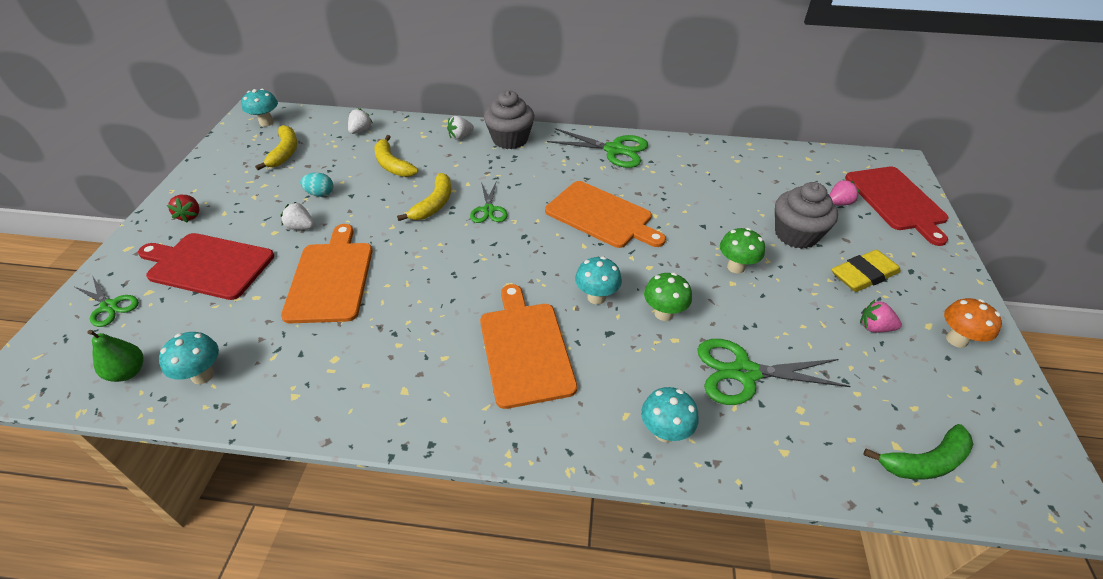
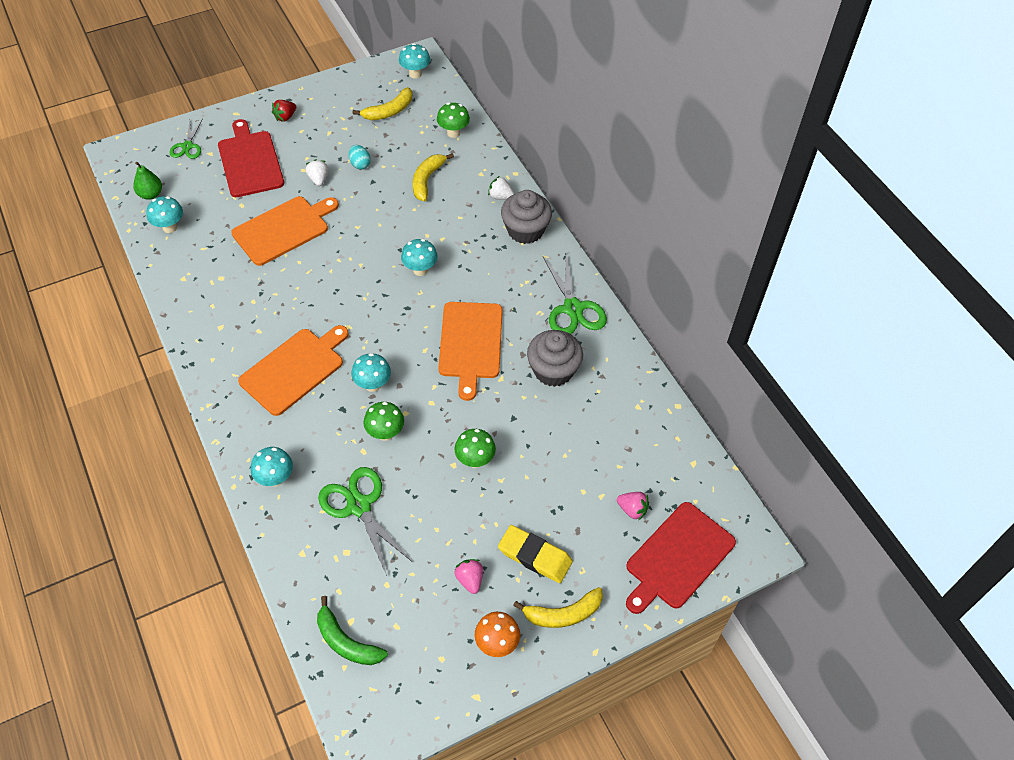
camera: 55 degrees right, 10 degrees up
white strawberry [348,108,373,134] -> green mushroom [437,103,470,138]
yellow banana [397,173,451,221] -> yellow banana moved to [513,587,603,628]
green scissors [470,182,507,223] -> turquoise mushroom [401,239,438,276]
grey cupcake [775,182,838,249] -> grey cupcake moved to [527,330,583,387]

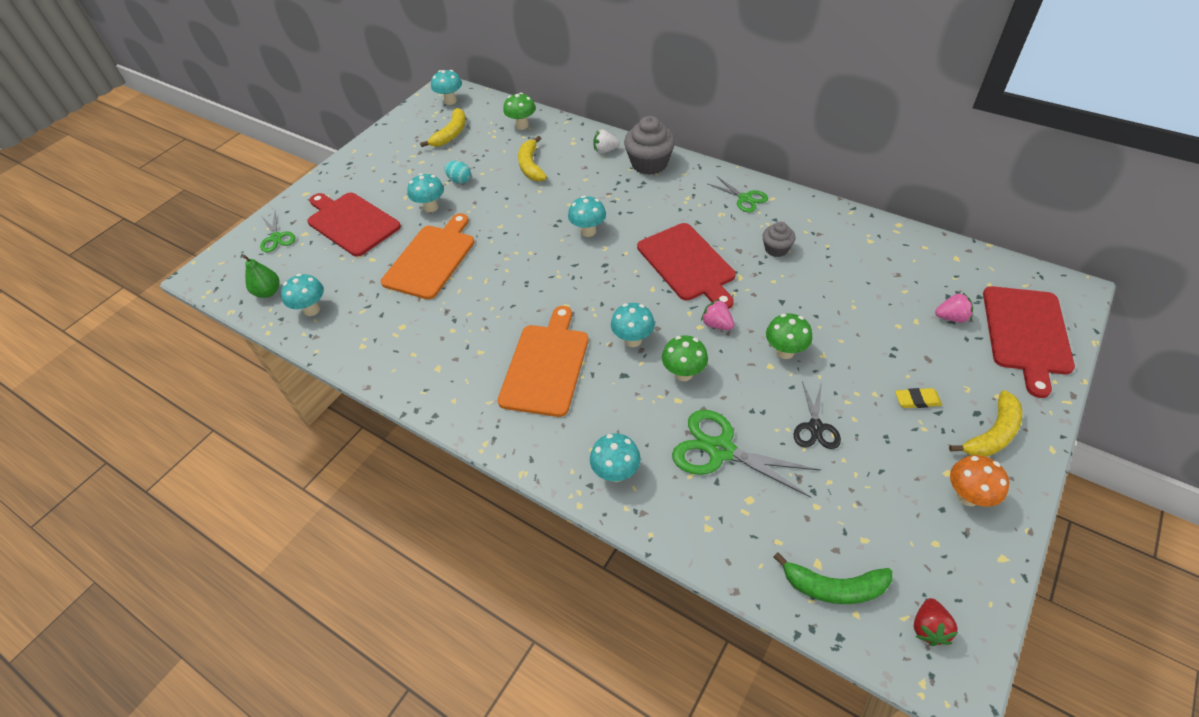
camera: 25 degrees left, 5 degrees down
red strawberry [272,100,296,122] -> red strawberry moved to [914,598,958,646]
white strawberry [305,159,328,186] -> turquoise mushroom [407,173,444,213]
orange cutting board [438,302,503,401] -> red cutting board [637,223,736,309]
pink strawberry [454,559,483,594] -> pink strawberry moved to [701,299,734,330]
yellow eraser [498,525,573,583] -> yellow eraser [895,388,942,408], size x0.55
grey cupcake [527,330,583,387] -> grey cupcake [762,222,796,257], size x0.56
green scissors [543,253,607,334] -> green scissors [708,176,768,212], size x0.60
none -> black scissors [794,381,841,449]

